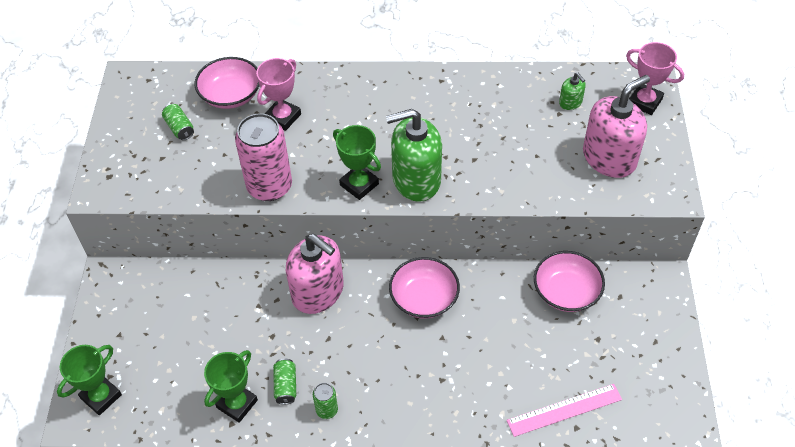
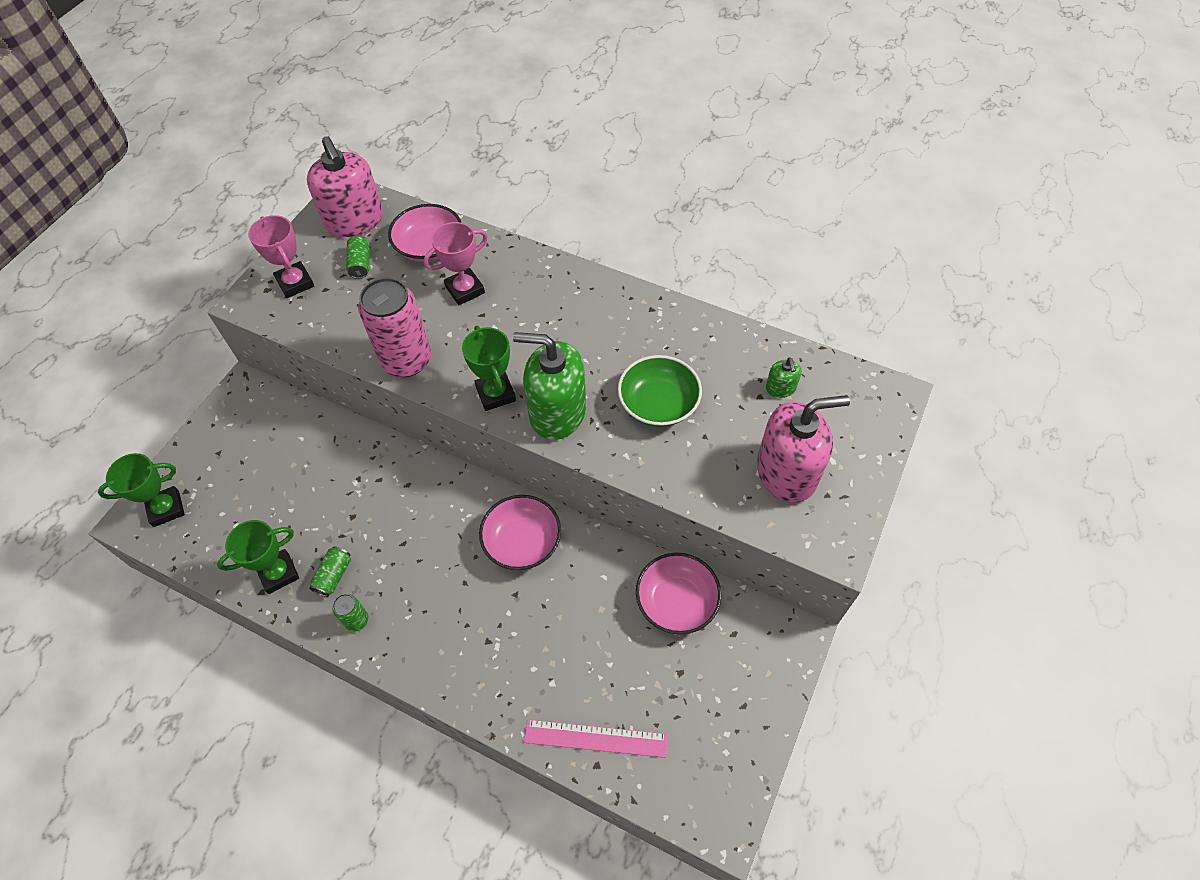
camera: 25 degrees right, 5 degrees up
pink soap dispenser [286,234,344,314] -> pink soap dispenser moved to [307,136,383,237]
pink trophy [626,42,684,115] -> pink trophy moved to [248,215,314,298]
none -> green bowl [618,355,702,427]

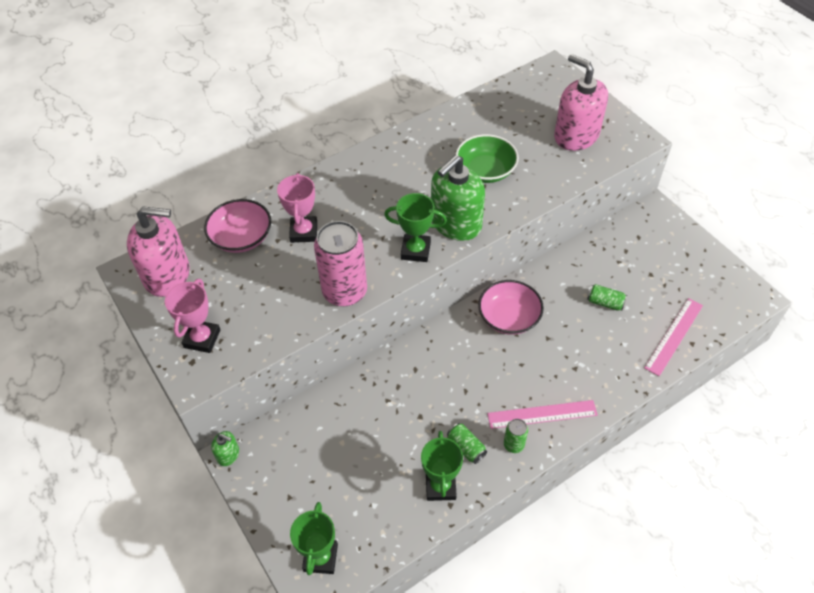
camera: 60 degrees left, 5 degrees down
pink trophy [248,215,314,298] -> pink trophy turned 75 degrees counterclockwise [165,279,220,353]
green can [346,235,369,279] -> green can moved to [587,284,627,311]
pink bowl [636,553,721,634] -> none
pink soap dispenser [757,395,850,503] -> pink soap dispenser turned 60 degrees counterclockwise [554,54,608,151]
green soap dispenser [766,357,802,398] -> green soap dispenser moved to [211,431,239,466]
none -> pink ruler [487,400,598,429]

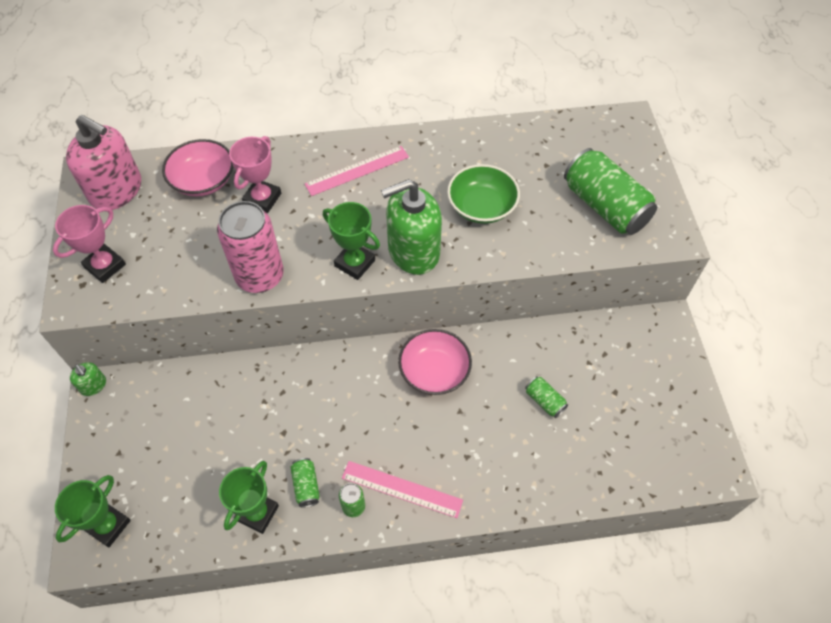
camera: 25 degrees right, 5 degrees up
pink soap dispenser [554,54,608,151] -> green can [564,148,657,235]
pink ruler [644,298,703,376] -> pink ruler moved to [305,146,409,196]

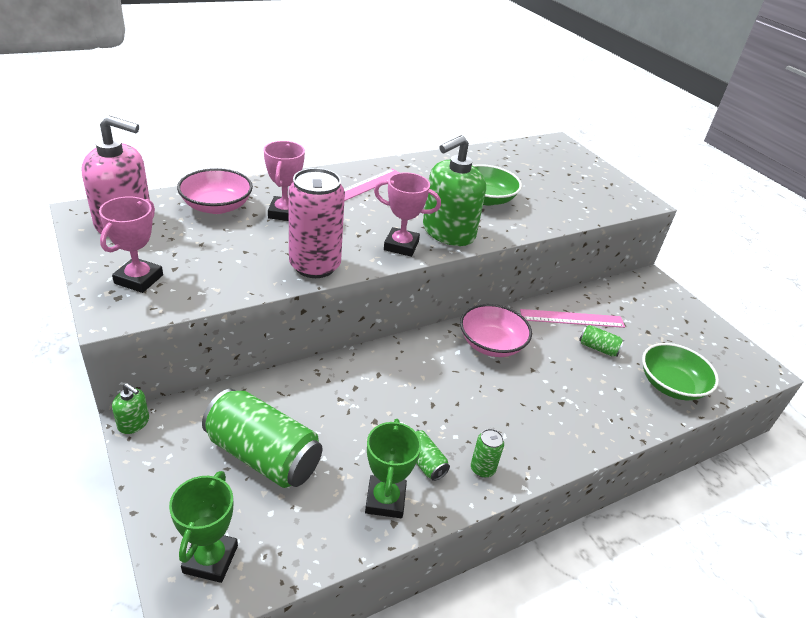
camera: 25 degrees left, 20 degrees down
green trophy [323,202,380,280] -> pink trophy [374,172,441,257]
pink ruler [342,461,463,518] -> pink ruler moved to [520,309,625,328]
green can [564,148,657,235] -> green can moved to [202,389,322,488]
none -> green bowl [642,343,719,400]

